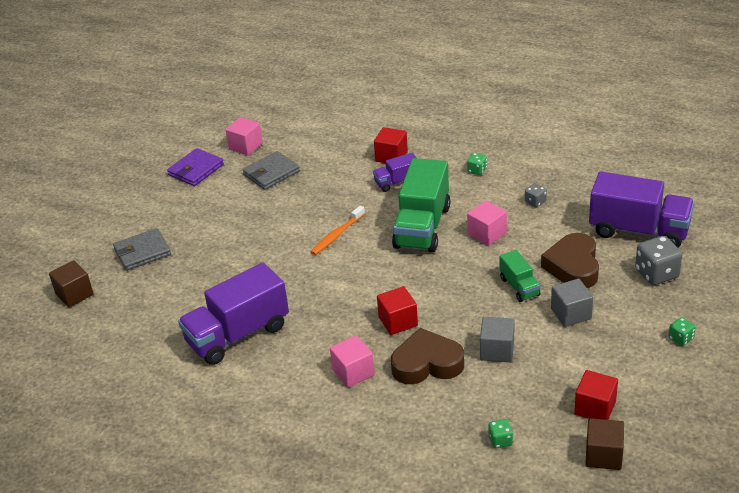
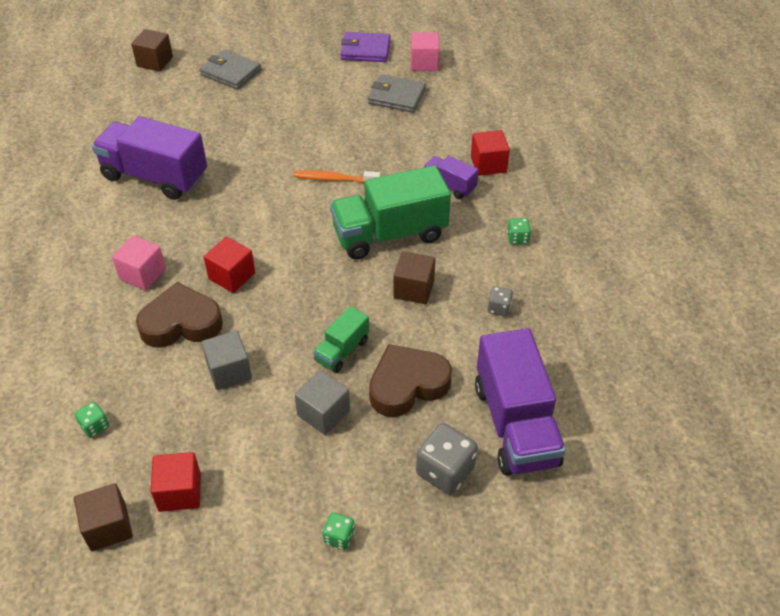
camera: 55 degrees right, 10 degrees up
brown heart [391,328,464,384] -> brown heart turned 60 degrees counterclockwise [136,282,223,348]
pink cube [467,201,507,246] -> brown cube [393,251,435,304]

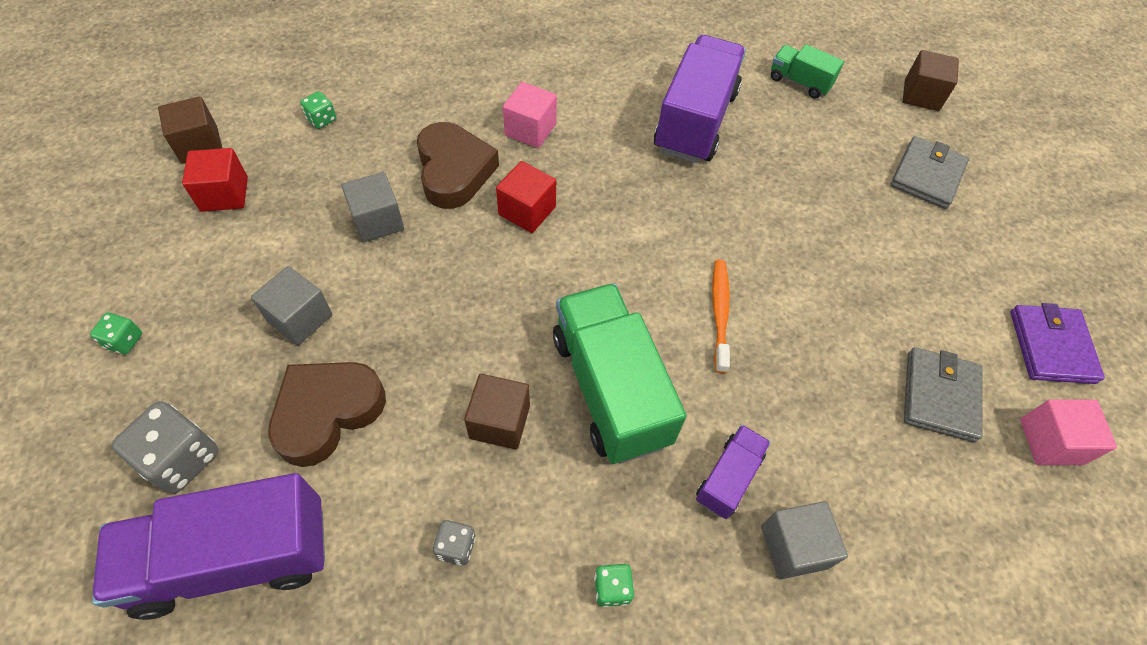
camera: 85 degrees right, 10 degrees up
green truck [313,306,369,373] -> green truck moved to [771,44,844,98]
brown heart [369,344,452,417] -> brown heart turned 105 degrees counterclockwise [268,362,386,467]
red cube [471,130,510,176] -> grey cube [761,501,848,579]

